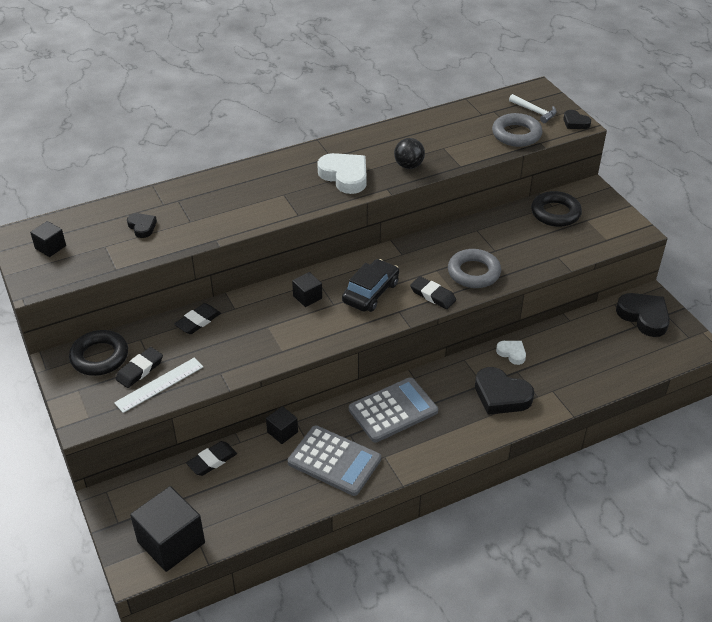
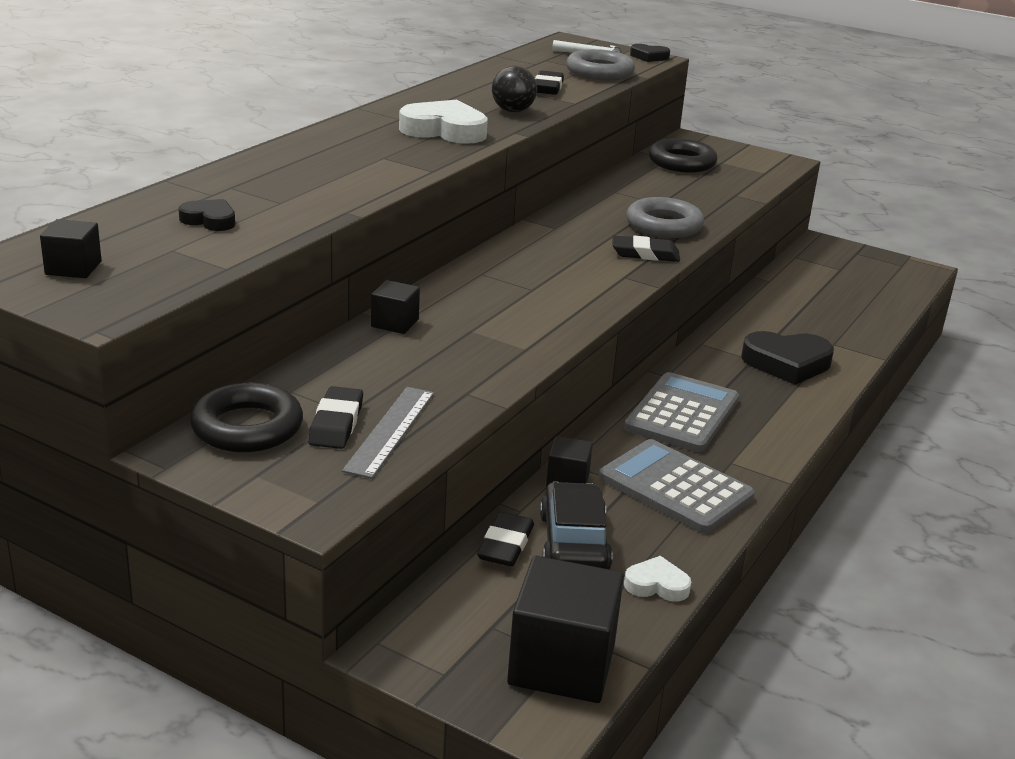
camera: 35 degrees left, 15 degrees down
white ruler [114,358,203,413] -> grey ruler [342,387,434,479]
black eraser [174,303,221,334] -> black eraser moved to [535,71,564,95]
grey calculator [288,425,381,496] -> grey calculator turned 135 degrees counterclockwise [599,439,755,533]
black cube [292,272,322,307] -> black cube moved to [371,280,420,334]
black car [342,259,399,312] -> black car moved to [540,482,613,569]
white heart [496,341,526,365] -> white heart moved to [624,556,691,601]
black heart [616,293,670,337] -> none

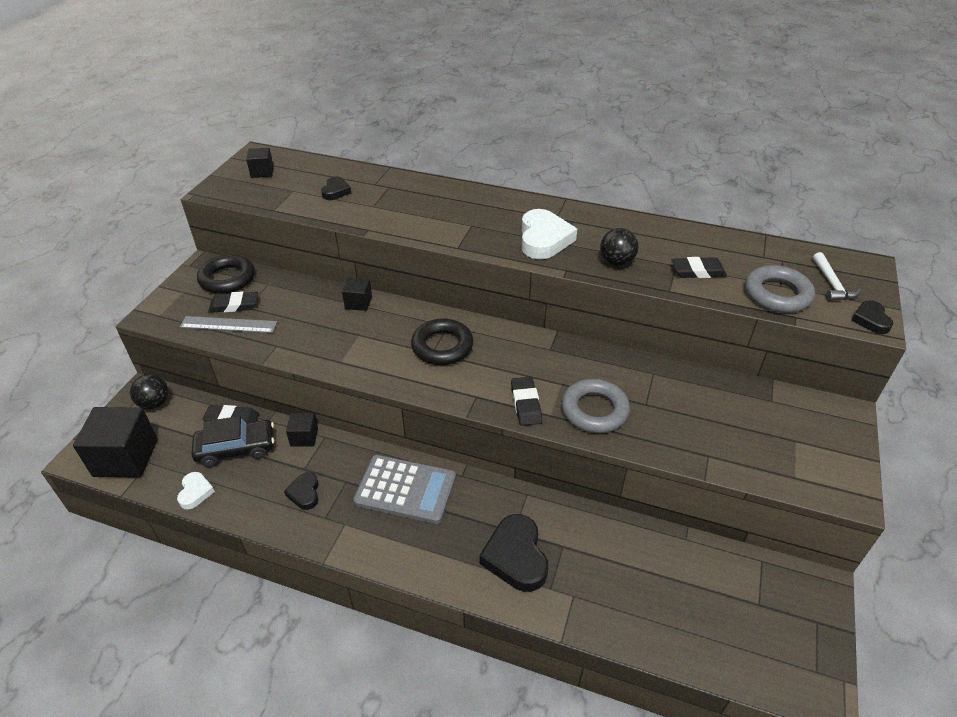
camera: 80 degrees right, 15 degrees up
grey calculator [599,439,755,533] -> black heart [284,472,318,510]
black ring [649,138,718,173] -> black ring moved to [411,319,473,365]
none -> black ball [130,374,169,409]

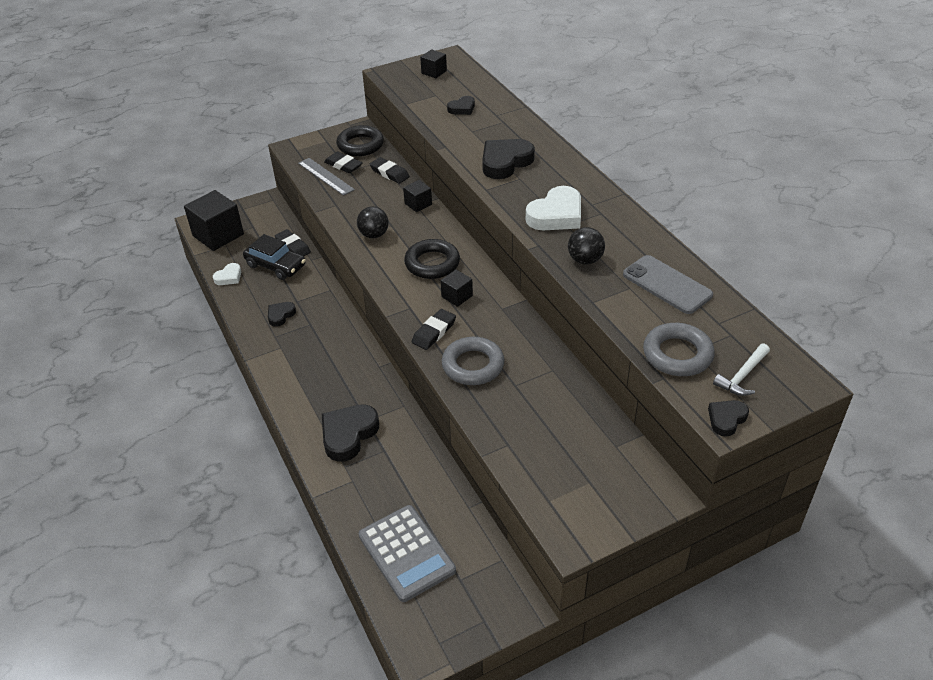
camera: 45 degrees right, 0 degrees up
black ball [130,374,169,409] -> black ball moved to [357,206,389,238]
black cube [286,413,318,447] -> black cube moved to [441,270,473,307]
grey calculator [353,455,456,524] -> grey calculator moved to [359,505,456,602]
black eraser [671,257,727,278] -> black eraser moved to [370,157,410,184]
none -> black heart [482,139,535,179]
none -> grey phone [623,255,713,314]

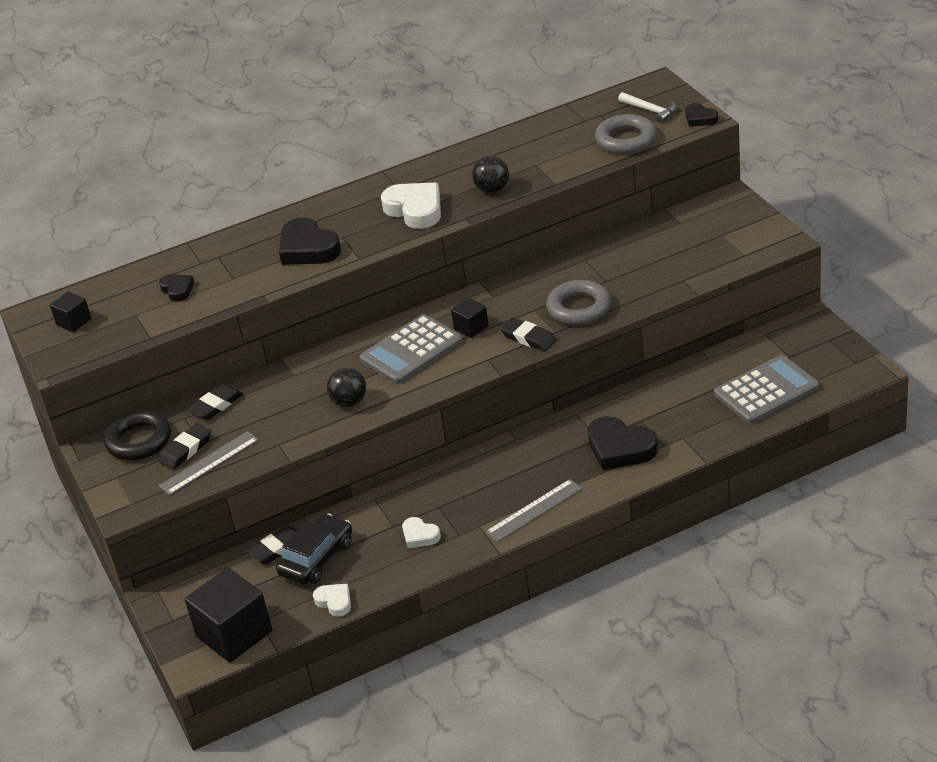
camera: 85 degrees left, 5 degrees down
black heart [268,302,296,327] -> white heart [402,517,441,548]
black cube [403,180,432,212] -> none
black ring [404,239,460,279] -> grey calculator [360,314,463,384]
grey phone [623,255,713,314] -> none
none -> grey ruler [485,479,582,542]

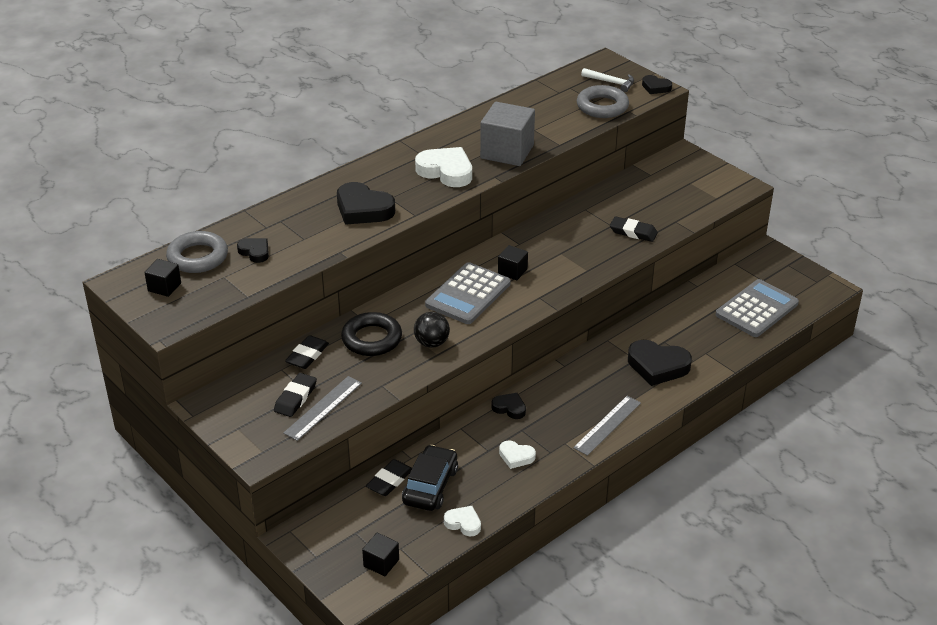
camera: 20 degrees left, 0 degrees up
black ring [104,410,171,460] -> black ring moved to [341,312,402,356]
black cube [185,567,273,663] -> black cube [362,532,399,577], size x0.50
black ball [472,156,509,193] -> grey cube [480,102,535,166]
black eraser [500,317,556,351] -> black eraser moved to [610,216,658,242]
grey ring [546,280,611,325] -> grey ring moved to [166,231,228,273]
none -> black heart [491,393,526,419]

